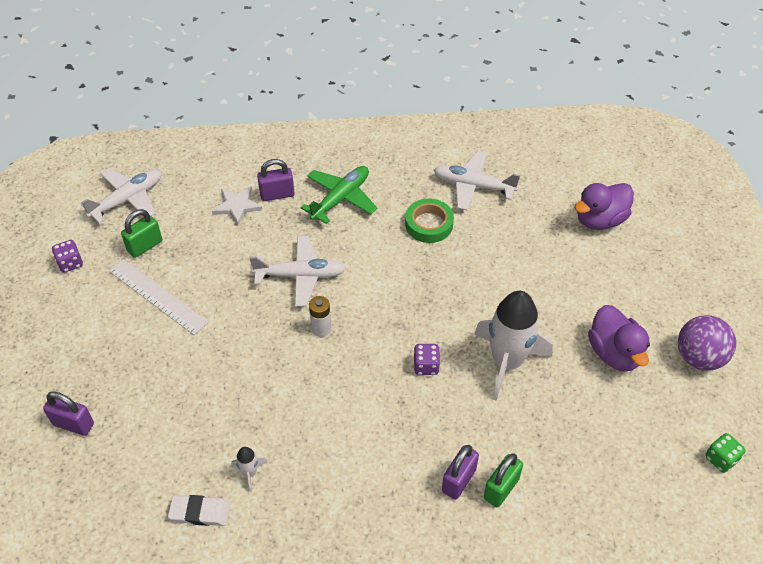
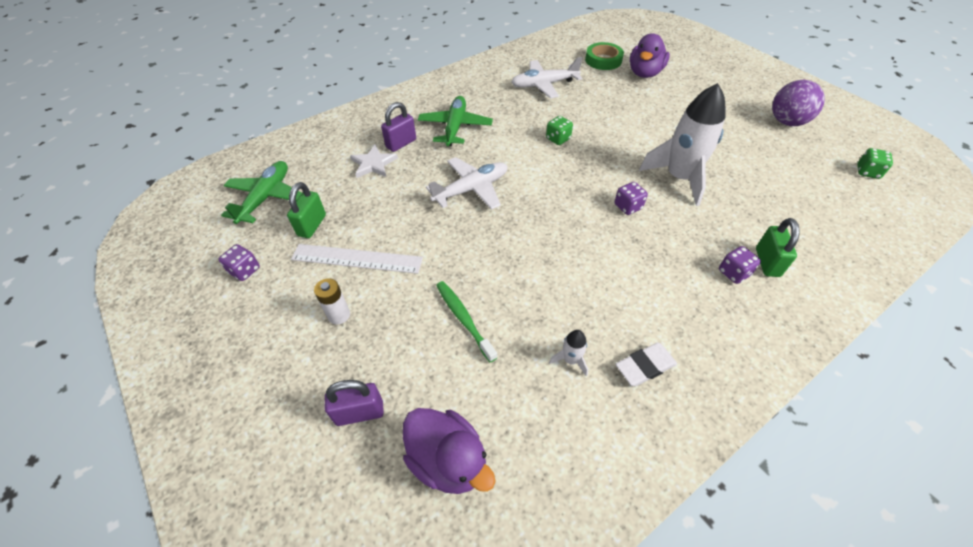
camera: 30 degrees left, 0 degrees up
white plane [80,168,161,223] -> green plane [221,161,302,224]
white eraser [168,495,230,526] -> white eraser moved to [615,342,677,386]
white battery [309,296,331,337] -> white battery moved to [314,278,350,325]
green tape [405,199,454,243] -> green tape moved to [585,42,624,70]
purple padlock [442,445,479,499] -> purple dice [719,246,761,284]
purple duck [588,305,650,371] -> purple duck moved to [403,408,496,494]
none -> green toothbrush [436,281,498,362]
none -> green dice [546,116,573,145]

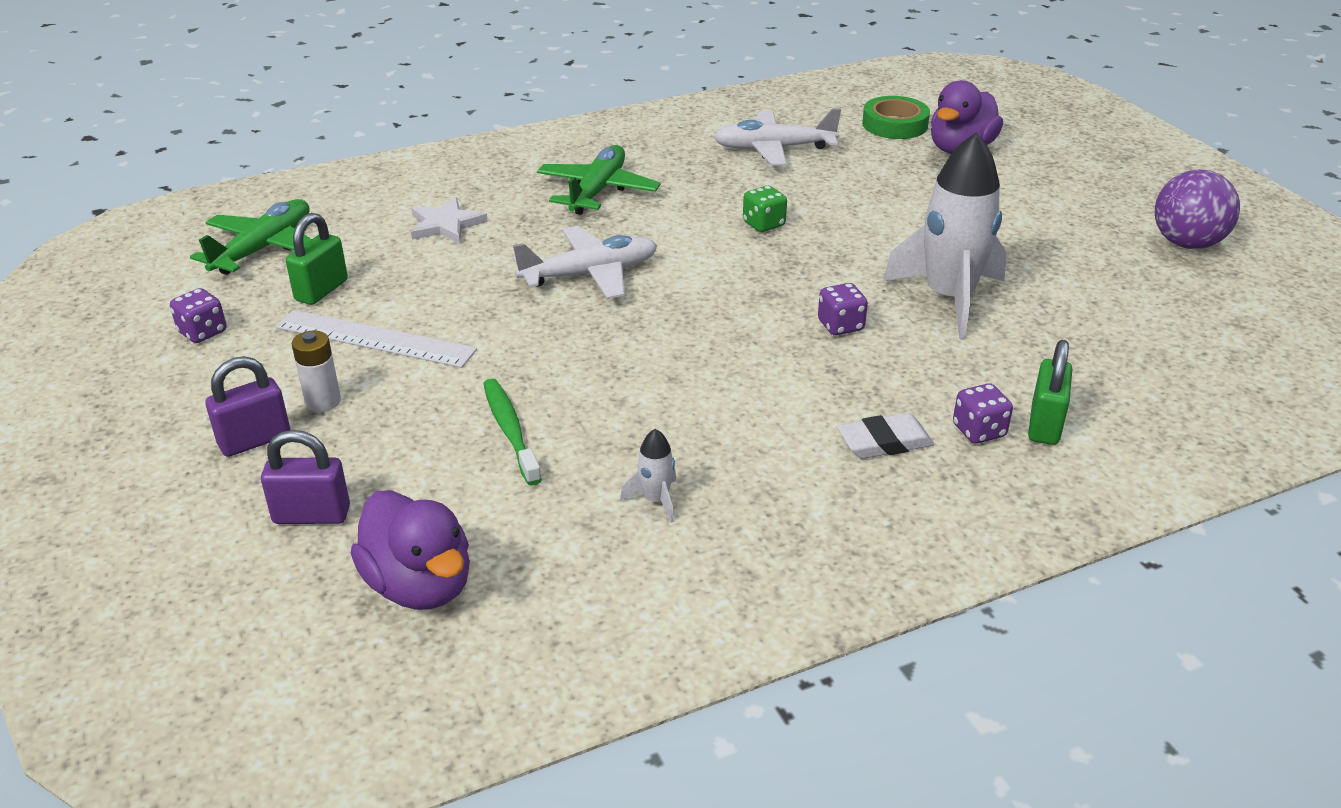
camera: 10 degrees right, 15 degrees down
purple padlock [381,102,416,152] -> purple padlock moved to [206,356,290,457]
white eraser [615,342,677,386] -> white eraser moved to [837,413,934,459]
green dice [857,148,893,179] -> none

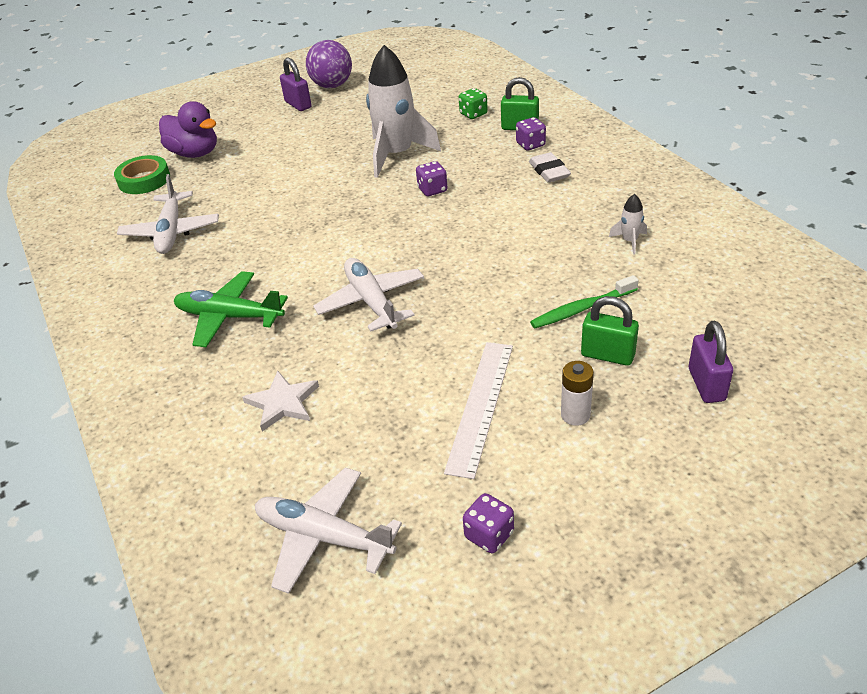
camera: 90 degrees left, 5 degrees up
green plane [190,199,311,275] -> white plane [255,468,402,594]
purple padlock [206,356,290,457] -> purple padlock moved to [280,57,311,111]
green padlock [286,213,348,305] -> green padlock moved to [581,296,639,366]
purple duck [351,490,470,610] -> none
green dice [743,186,787,232] -> green dice moved to [459,88,488,119]

